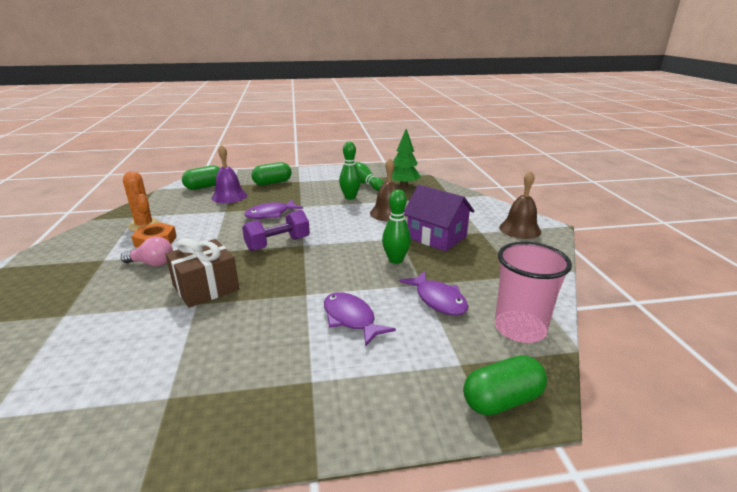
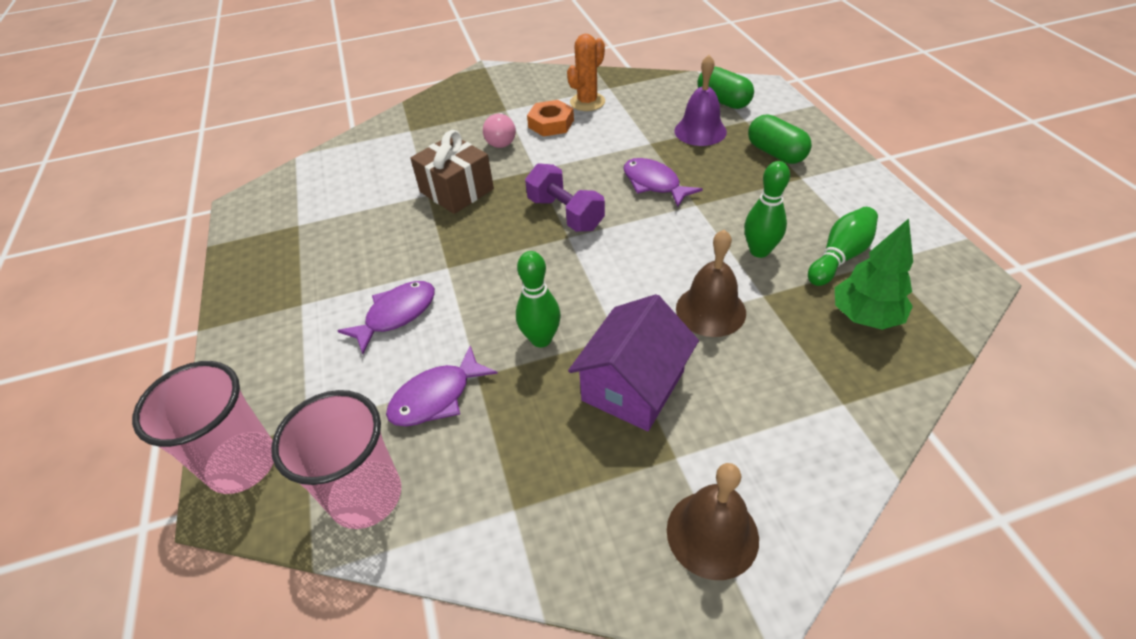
camera: 85 degrees right, 20 degrees up
green capsule [463,355,547,415] -> pink cup [132,361,274,494]

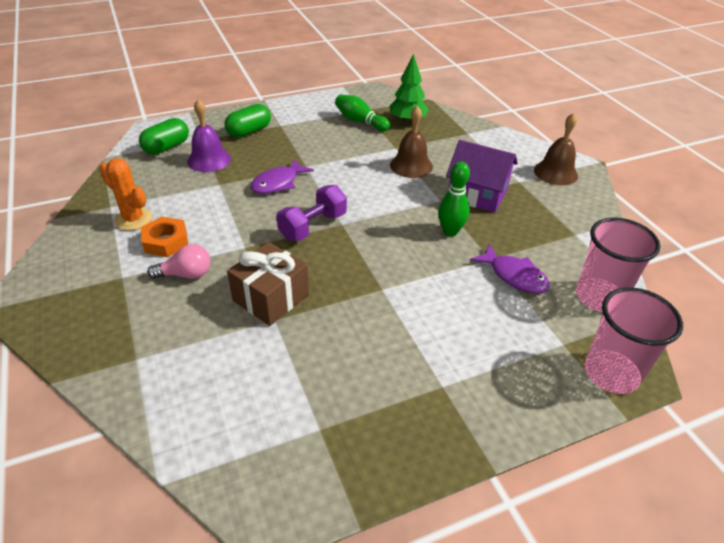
camera: 100 degrees left, 5 degrees down
purple fish [337,281,435,354] -> none
green bowling pin [744,161,790,258] -> none

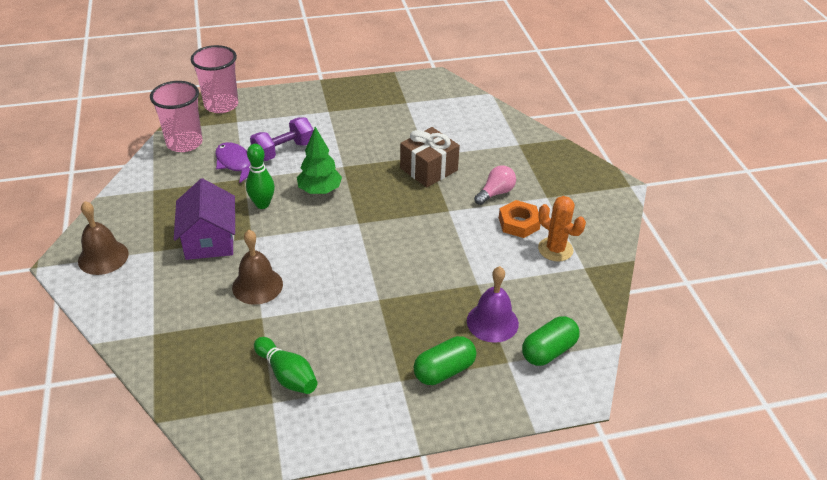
camera: 170 degrees left, 0 degrees up
pink light bulb [147,244,210,279] -> pink light bulb turned 135 degrees clockwise [474,165,516,205]
purple fish [251,159,314,194] -> none
purple dumbbell [276,185,347,241] -> purple dumbbell moved to [250,117,313,161]
green tree [390,53,429,123] -> green tree moved to [297,127,342,194]
purple house [446,140,518,213] -> purple house turned 45 degrees clockwise [174,178,235,260]

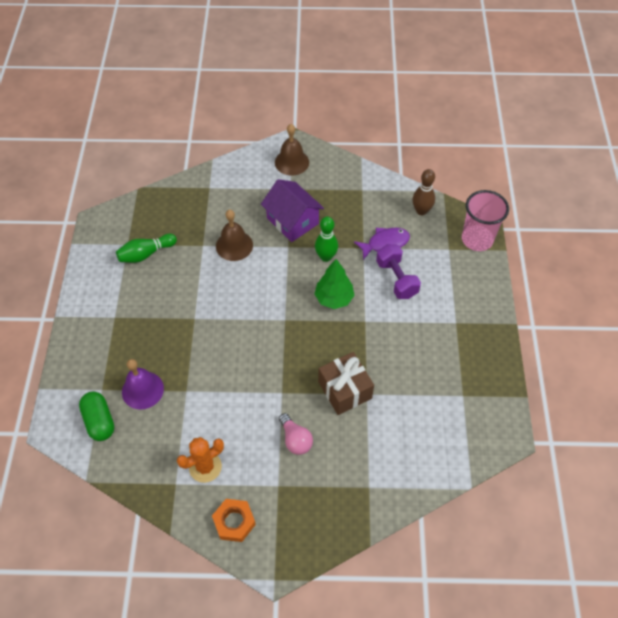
camera: 105 degrees right, 15 degrees up
pink cup [150,81,203,152] -> brown bowling pin [412,169,435,215]
purple house [174,178,235,260] -> purple house turned 45 degrees clockwise [261,179,324,242]
green capsule [414,336,476,385] -> none
orange nut [499,200,541,238] -> orange nut moved to [212,499,256,542]

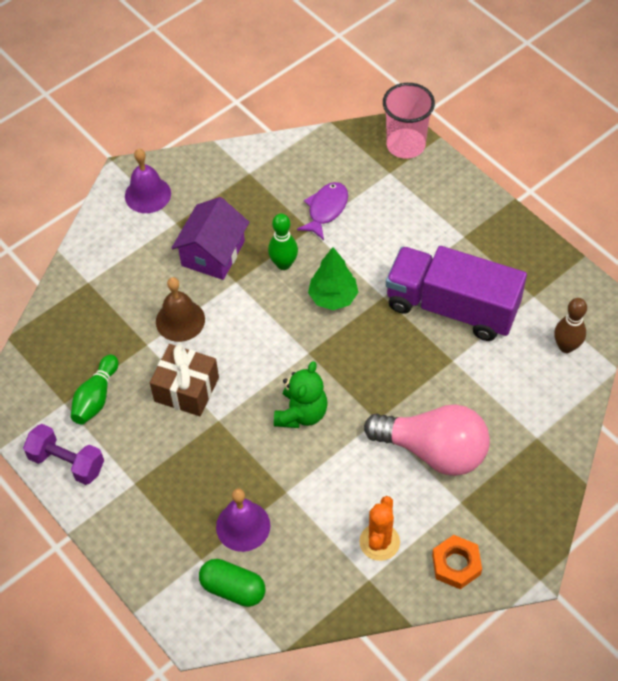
camera: 40 degrees left, 0 degrees up
purple house [261,179,324,242] -> purple house turned 75 degrees counterclockwise [172,197,249,280]
brown bell [275,124,309,176] -> purple bell [125,149,171,213]
pink light bulb [279,413,313,455] -> pink light bulb [364,405,490,476], size x2.08
brown gift [318,352,374,415] -> brown gift moved to [150,344,219,416]
purple dumbbell [376,244,421,299] -> purple dumbbell moved to [23,424,104,485]
brown bowling pin [412,169,435,215] -> brown bowling pin moved to [554,298,587,353]
none -> green teddy bear [274,361,328,428]
none -> purple truck [386,246,527,341]

